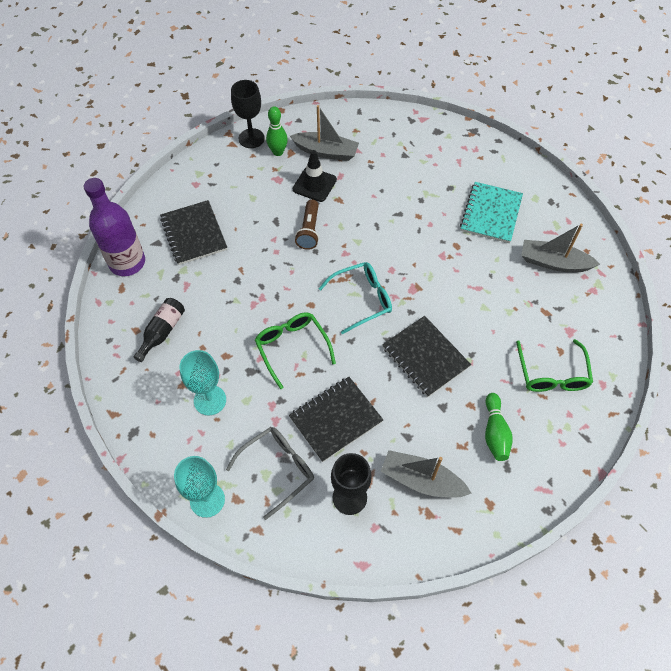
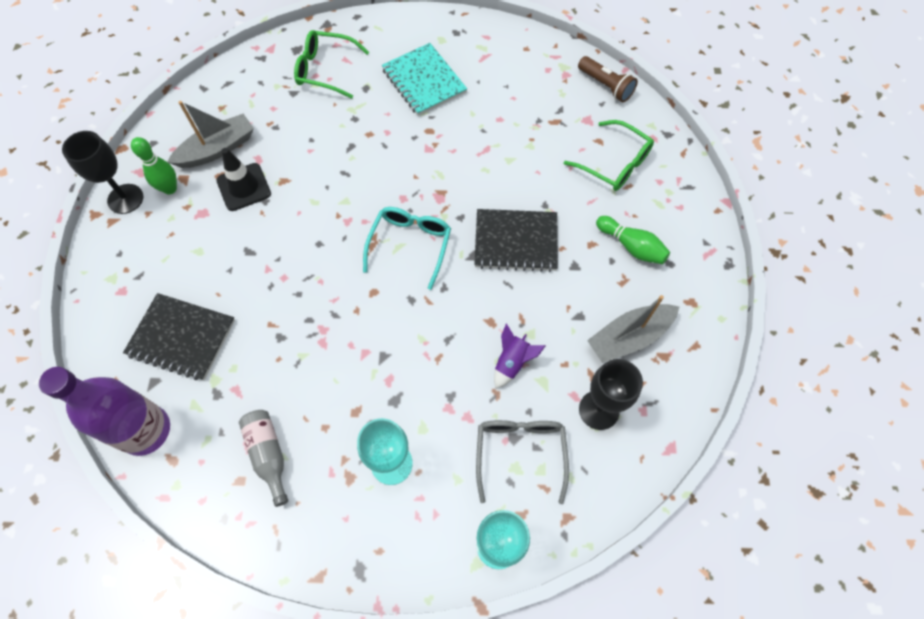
camera: 50 degrees left, 5 degrees up
black bottle [134,298,185,362] -> grey bottle [239,410,288,507]
green glasses [255,312,336,389] -> green glasses moved to [294,30,369,99]
black notebook [289,377,383,462] -> purple rocket [494,324,546,389]
brown flashlight [295,199,319,250] -> brown flashlight moved to [578,56,638,102]
grey boat [521,224,600,272] -> none

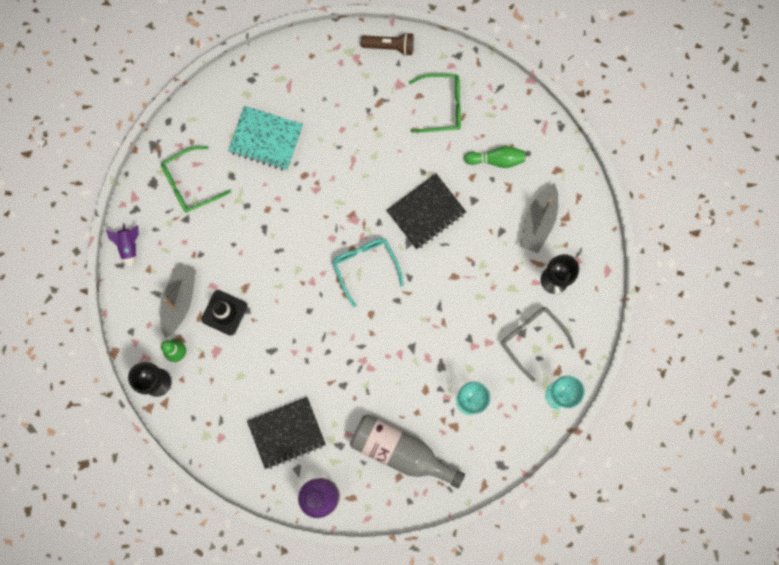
camera: 40 degrees left, 15 degrees up
grey bottle [239,410,288,507] -> grey bottle [350,414,465,488], size x1.77
purple rocket [494,324,546,389] -> purple rocket moved to [106,223,139,269]

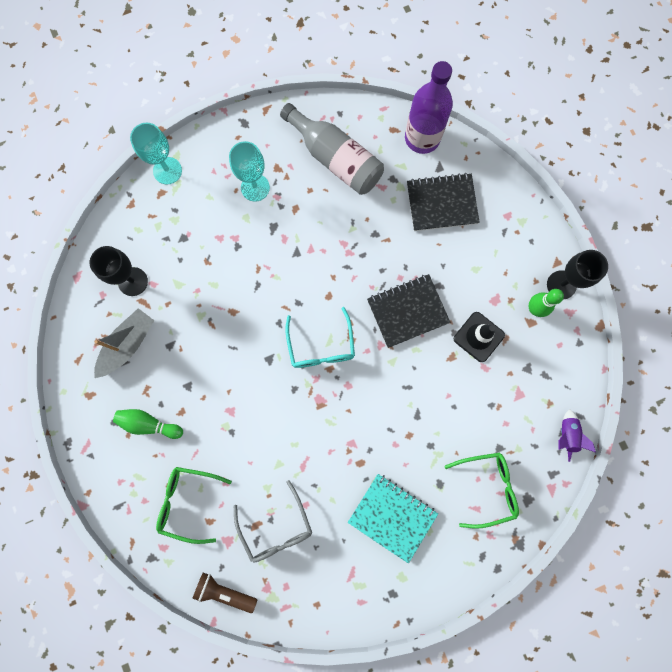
camera: 165 degrees left, 0 degrees up
grey boat [160,265,196,338] -> none
black notebook [386,174,466,249] -> black notebook moved to [367,274,450,348]
grey glasses [501,307,575,382] -> grey glasses moved to [234,480,312,562]

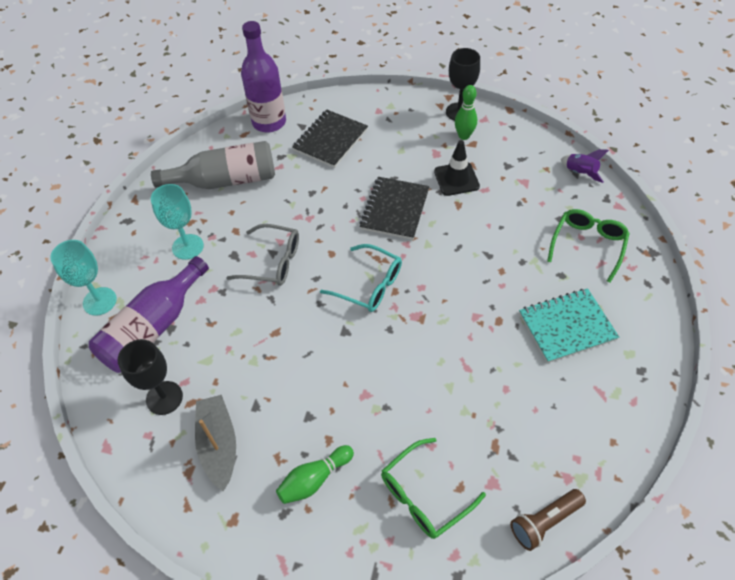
camera: 50 degrees left, 25 degrees down
grey glasses [234,480,312,562] -> grey glasses moved to [226,224,299,286]
none -> purple bottle [89,256,209,373]

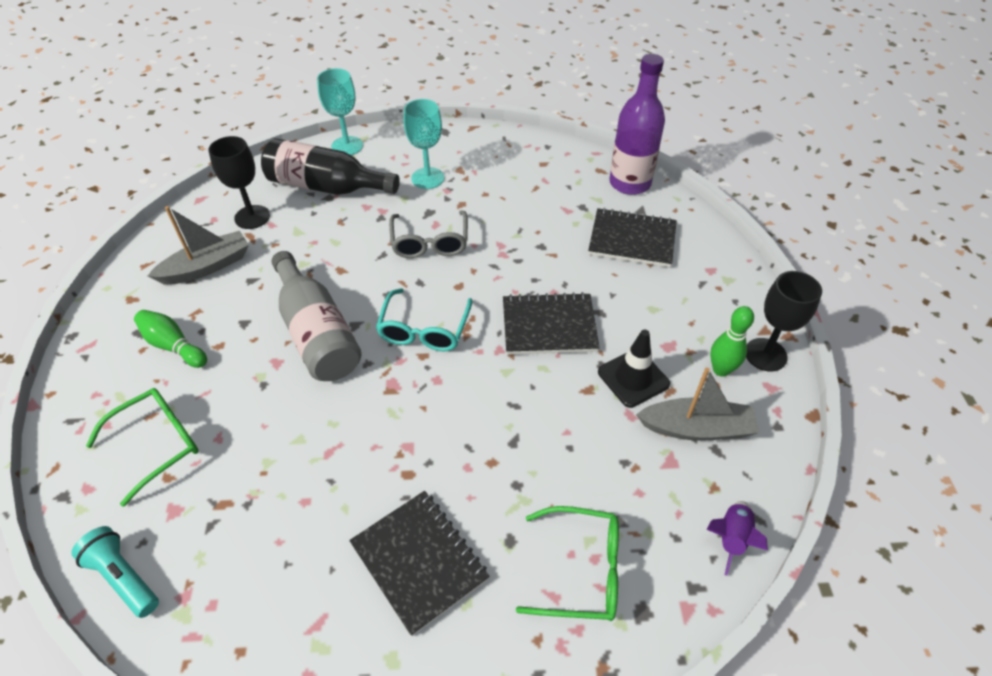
camera: 70 degrees right, 5 degrees down
purple bottle [89,256,209,373] -> black bottle [261,138,400,195]
grey bottle [151,141,275,189] -> grey bottle moved to [272,251,362,381]
green glasses [381,438,486,539] -> green glasses turned 105 degrees clockwise [86,388,199,507]
brown flashlight [510,489,586,551] -> turquoise flashlight [71,526,159,618]
turquoise notebook [519,288,619,363] -> black notebook [349,491,490,636]
none -> grey boat [636,367,759,441]

